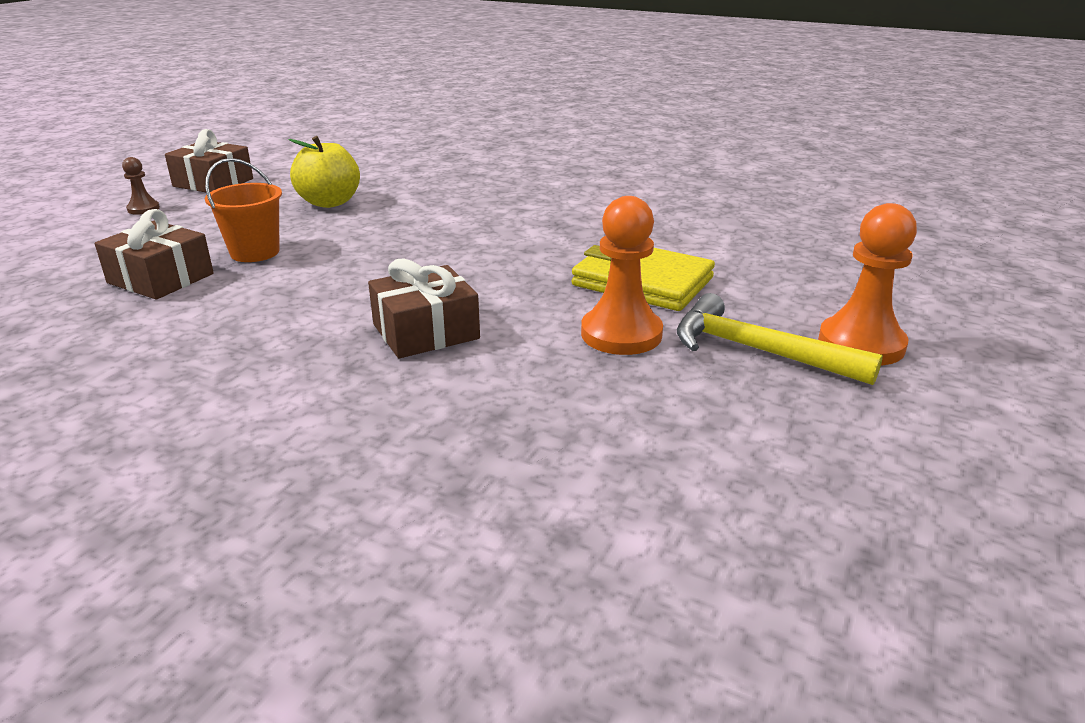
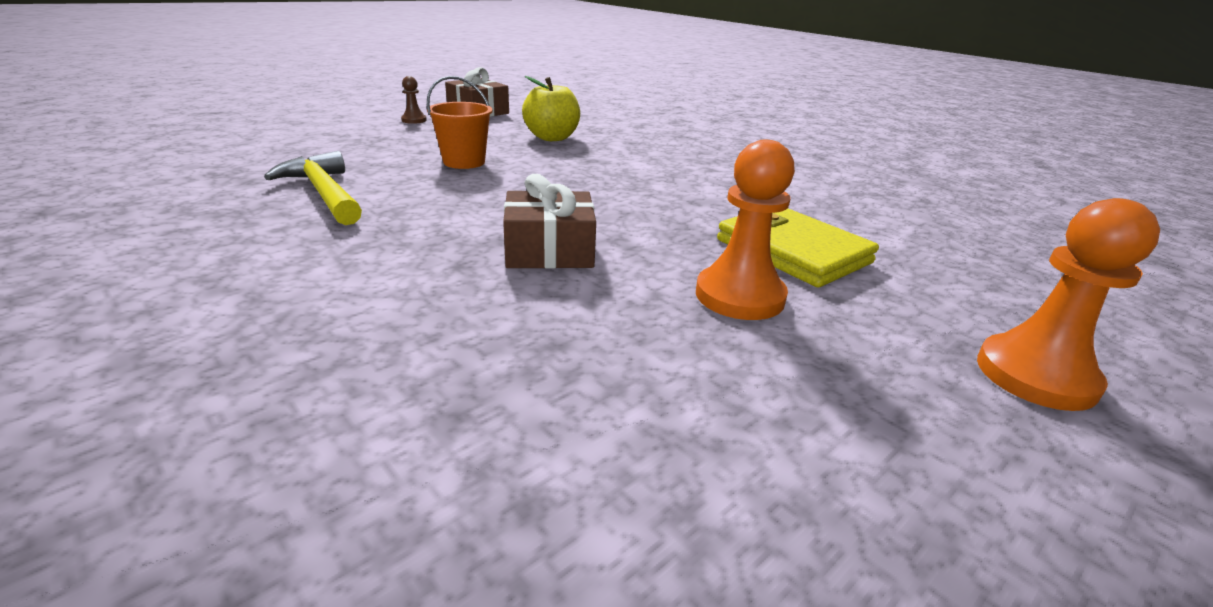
camera: 20 degrees right, 0 degrees up
brown gift [95,209,214,300] -> none
yellow hammer [677,293,883,385] -> yellow hammer moved to [264,151,362,225]

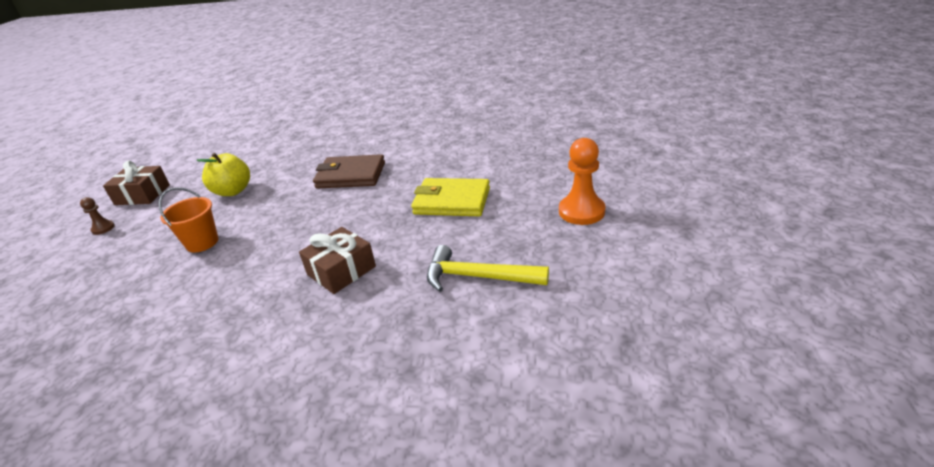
camera: 35 degrees left, 5 degrees up
yellow hammer [264,151,362,225] -> yellow hammer moved to [427,245,549,292]
orange pawn [696,140,795,320] -> none
none -> brown wallet [313,154,385,188]

